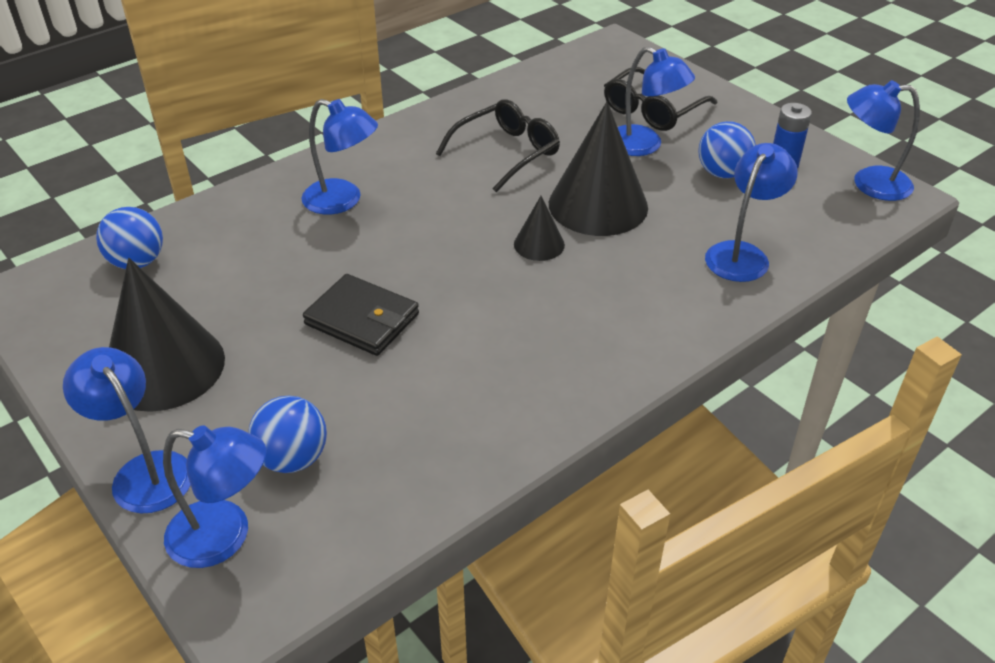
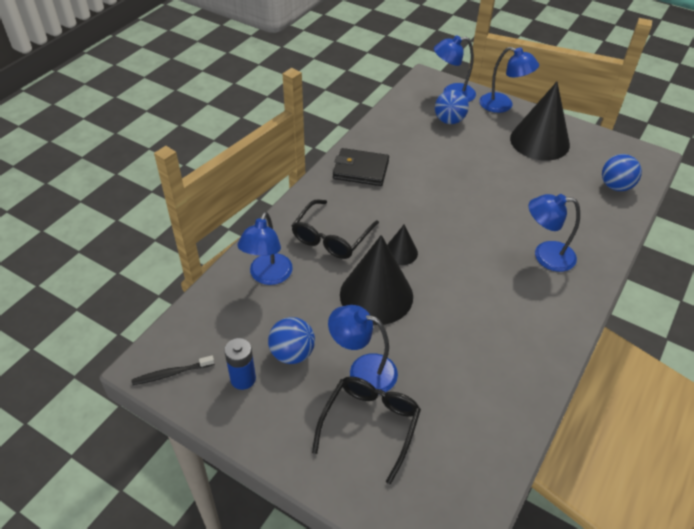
camera: 160 degrees right, 5 degrees up
black wallet [303,274,419,356] -> black wallet moved to [333,148,389,186]
black glasses [436,99,560,192] -> black glasses moved to [291,199,379,259]
blue lamp [847,80,920,201] -> black toothbrush [131,355,215,385]

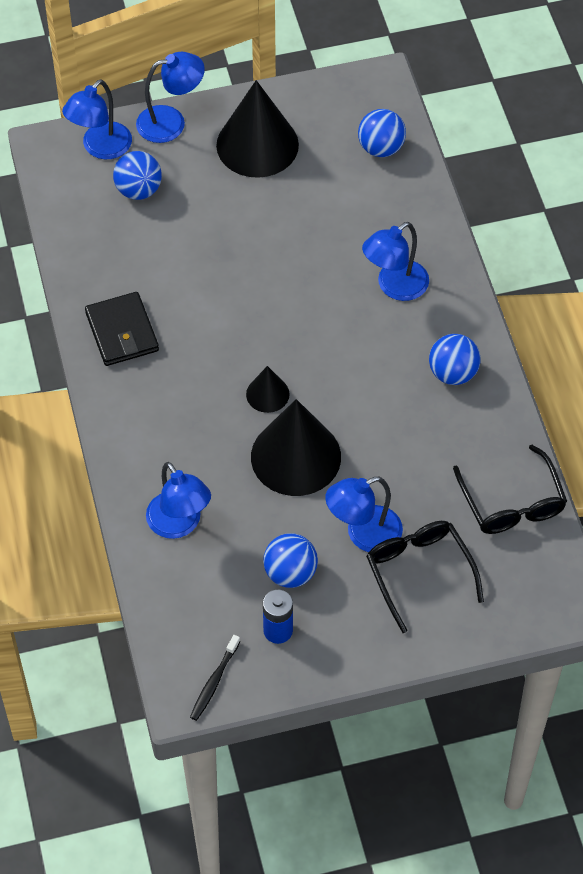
camera: 45 degrees left, 10 degrees up
black glasses [291,199,379,259] -> black glasses moved to [453,445,567,534]
black wallet [333,148,389,186] -> black wallet turned 75 degrees counterclockwise [85,292,159,366]
none -> blue ball [429,334,481,385]

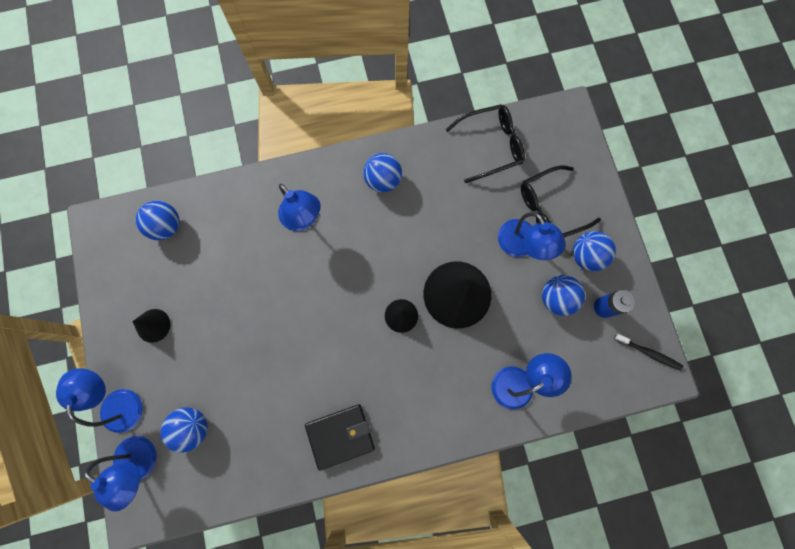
camera: 90 degrees left, 20 degrees up
black cone [216,80,299,178] -> black cone [132,309,170,343], size x0.49
none -> blue ball [573,231,616,271]

